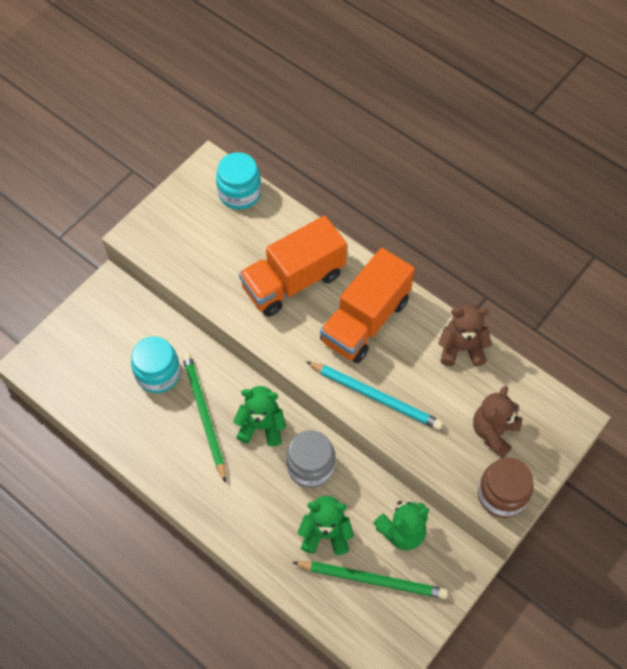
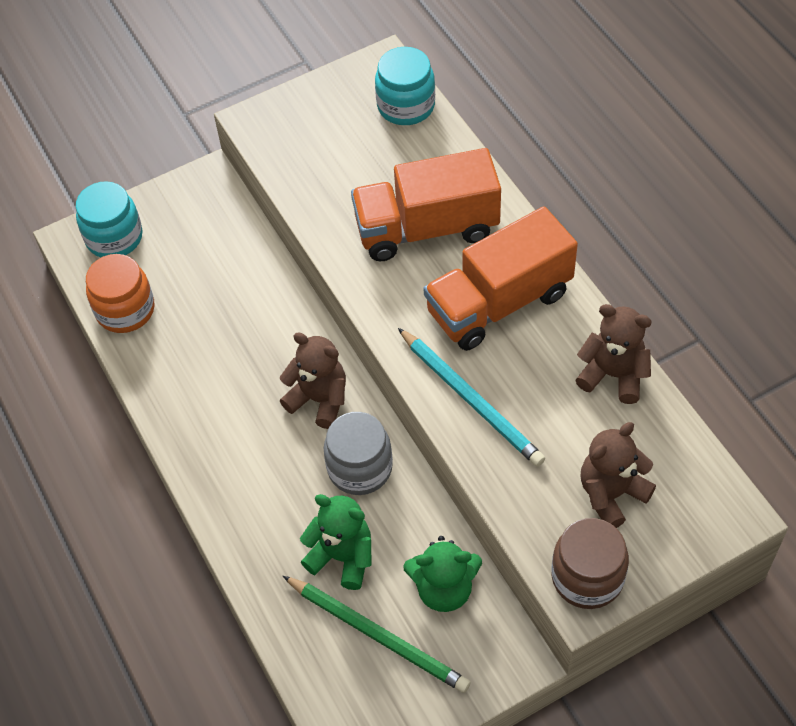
camera: 25 degrees right, 5 degrees down
turquoise jar [131,337,181,393] -> turquoise jar moved to [76,181,143,257]
green pencil [182,353,226,483] -> none
green teddy bear [233,386,286,446] -> brown teddy bear [280,332,346,429]
none -> orange jar [86,254,155,333]

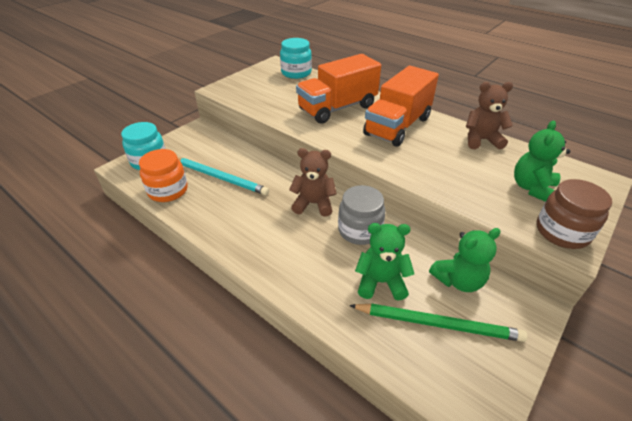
camera: 25 degrees left, 15 degrees down
turquoise pencil [398,328,545,467] -> turquoise pencil moved to [178,157,269,195]
brown teddy bear [581,422,656,528] -> green teddy bear [514,121,570,202]

